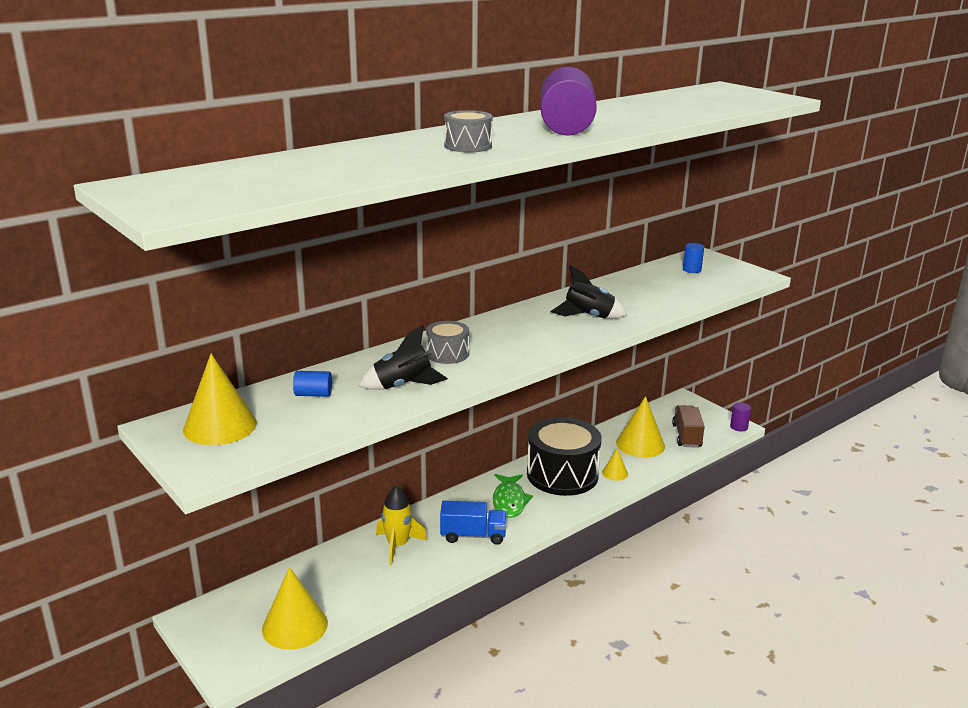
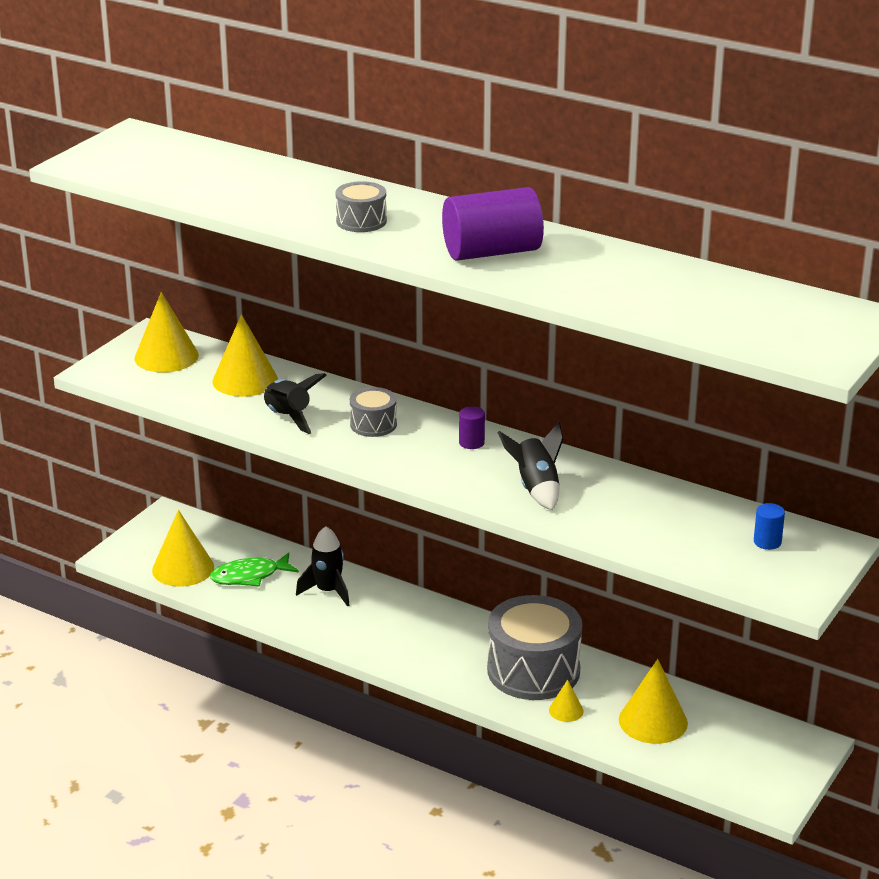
camera: 70 degrees right, 5 degrees up
blue cylinder [293,371,332,397] -> yellow cone [213,314,278,397]
yellow rocket [376,486,427,565] -> black rocket [296,526,350,607]
blue truck [440,501,507,545] -> none
green fish [493,474,533,518] -> green fish moved to [210,553,299,587]
black drum [527,417,602,496] -> grey drum [487,595,582,700]
brown truck [672,405,705,448] -> none
purple cylinder [730,402,751,432] -> purple cylinder moved to [459,406,485,449]

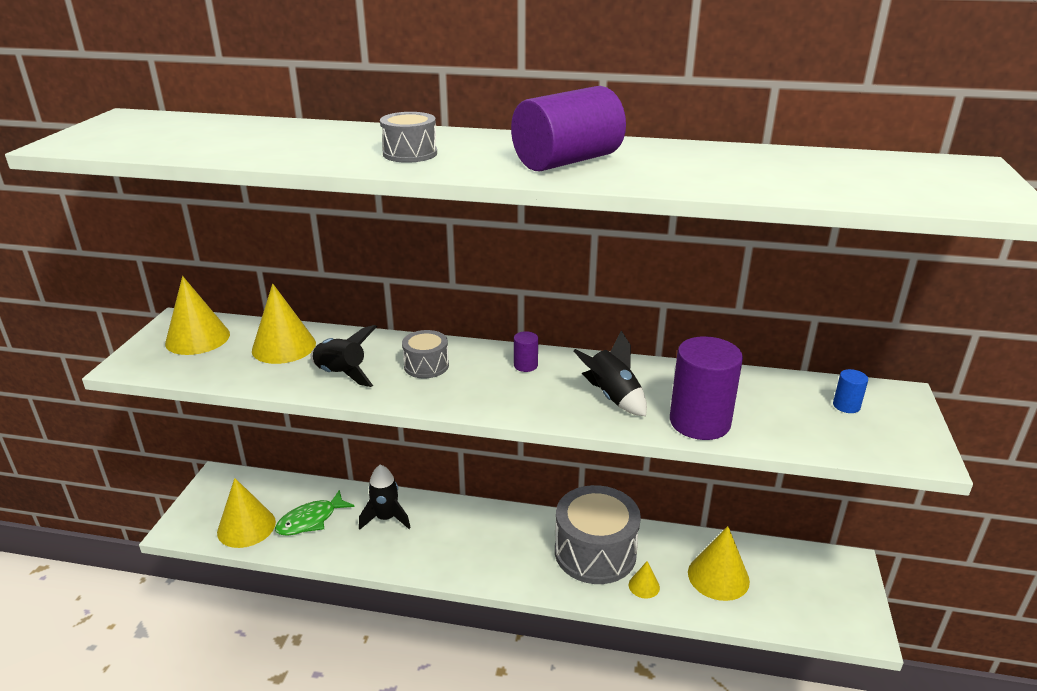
camera: 20 degrees left, 0 degrees up
none -> purple cylinder [670,336,743,440]

